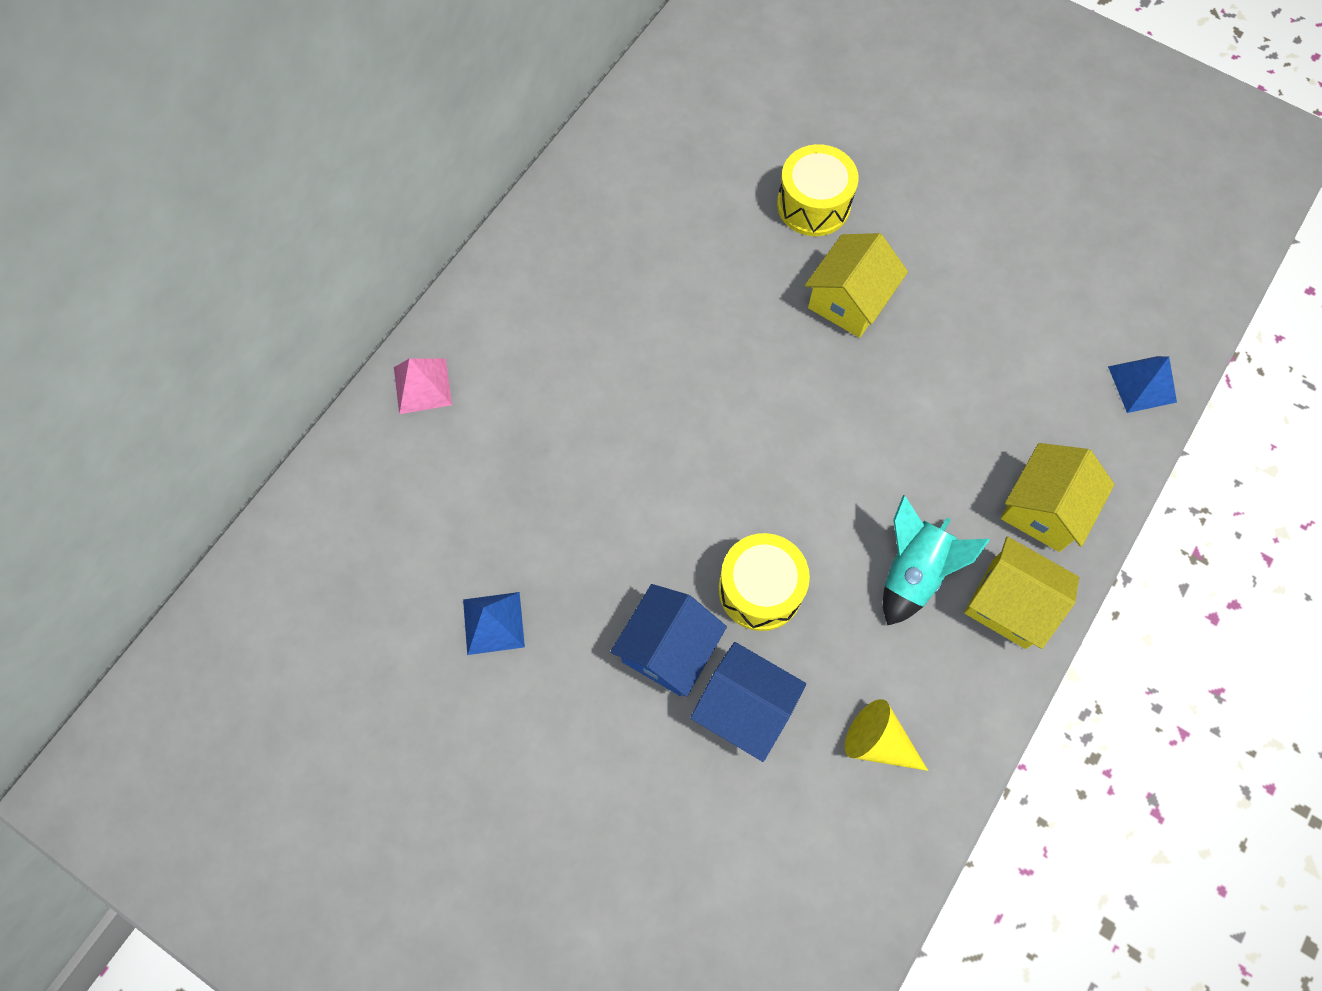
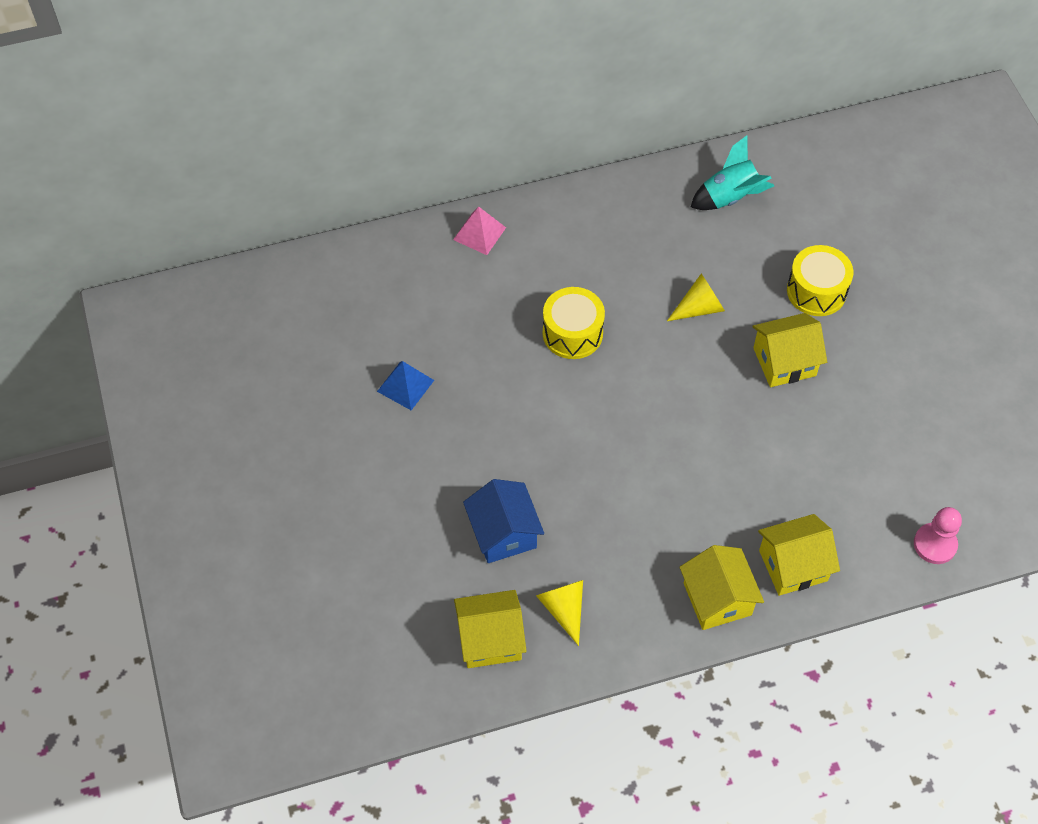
camera: 40 degrees right, 10 degrees down
blue house [610,584,727,697] -> none
yellow drum [718,533,810,631] -> yellow drum moved to [543,287,605,359]
turquoise rocket [883,495,990,625] -> turquoise rocket moved to [691,135,774,210]
blue pyramid [1108,356,1177,413] -> pink pawn [914,507,962,564]
none -> yellow house [454,590,527,668]
none -> yellow cone [667,273,725,321]

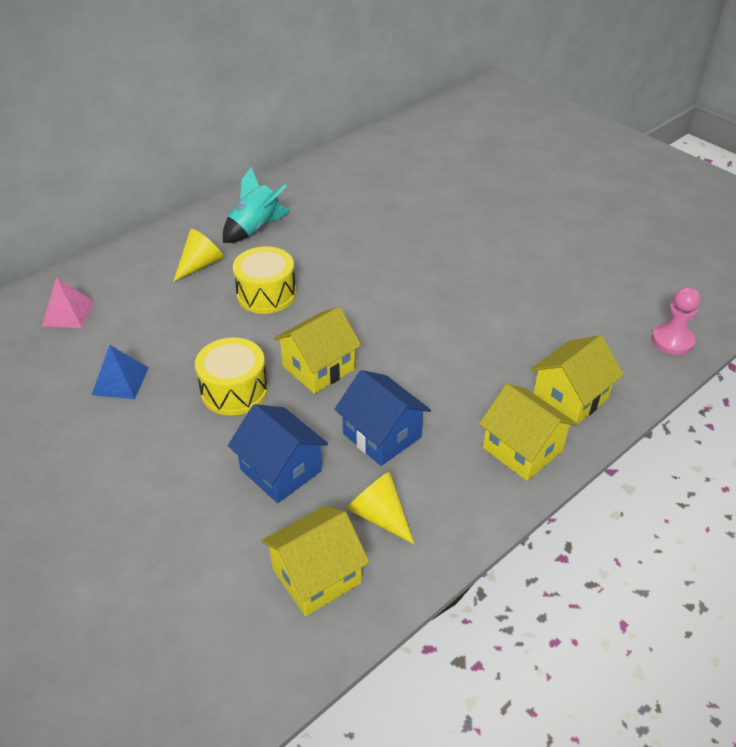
camera: 25 degrees left, 15 degrees down
pink pyramid [453,207,506,255] -> pink pyramid moved to [42,278,94,328]
yellow cone [667,273,725,321] -> yellow cone moved to [173,229,223,282]
turquoise rocket [691,135,774,210] -> turquoise rocket moved to [223,167,291,243]
yellow house [752,313,827,387] -> yellow house moved to [273,307,361,394]
yellow drum [787,245,854,316] -> yellow drum moved to [195,337,268,416]
none -> blue house [334,370,431,466]

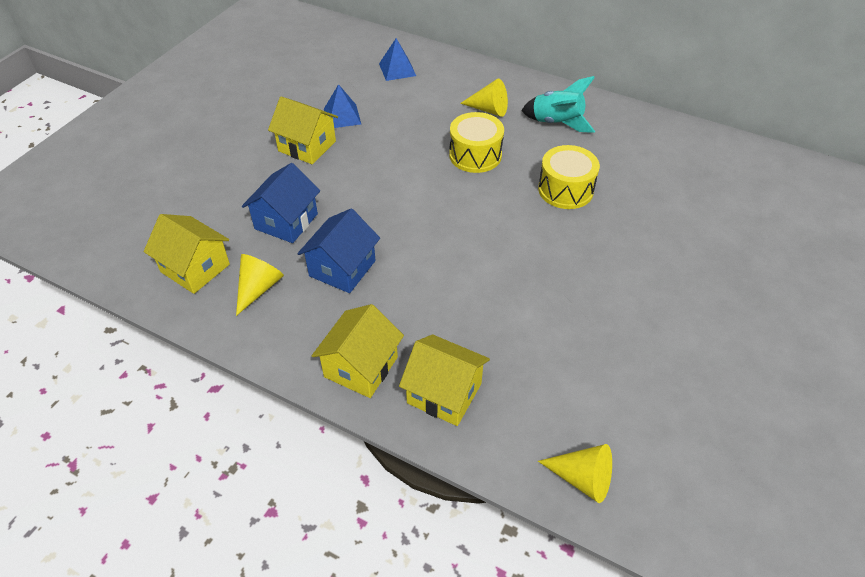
camera: 70 degrees right, 5 degrees up
pink pyramid [42,278,94,328] -> blue pyramid [379,38,416,81]
yellow drum [195,337,268,416] -> yellow drum moved to [538,145,600,209]
yellow house [273,307,361,394] -> yellow house moved to [268,96,338,164]
pink pawn [652,287,700,355] -> yellow cone [538,444,612,503]

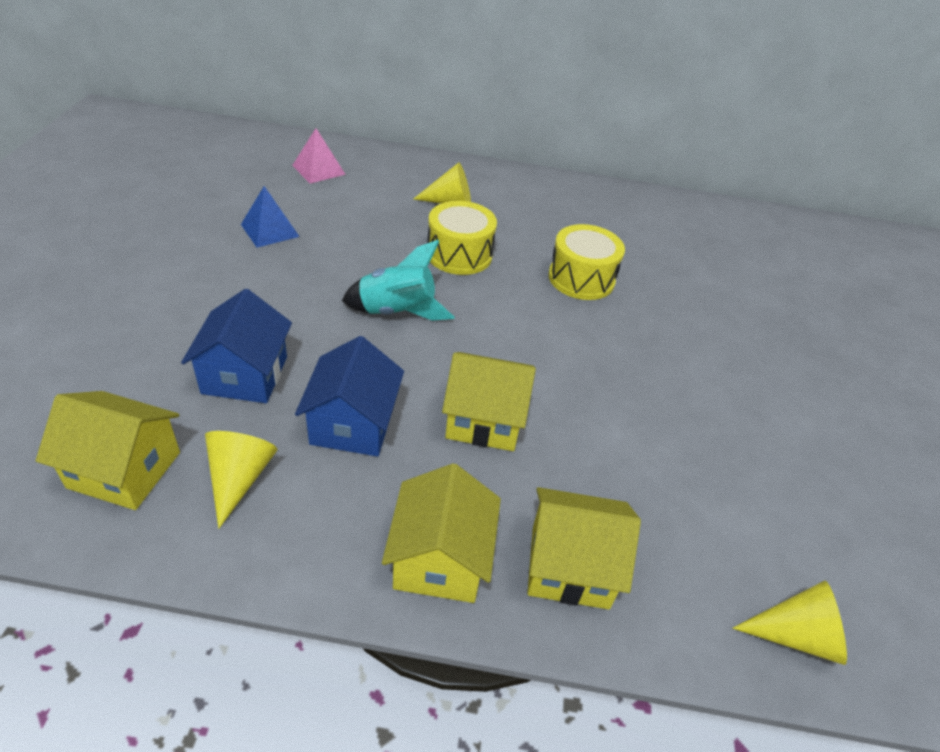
camera: 25 degrees left, 5 degrees down
yellow house [268,96,338,164] -> yellow house moved to [442,352,536,451]
blue pyramid [379,38,416,81] -> pink pyramid [292,128,346,183]
turquoise rocket [521,76,595,133] -> turquoise rocket moved to [342,240,455,321]

